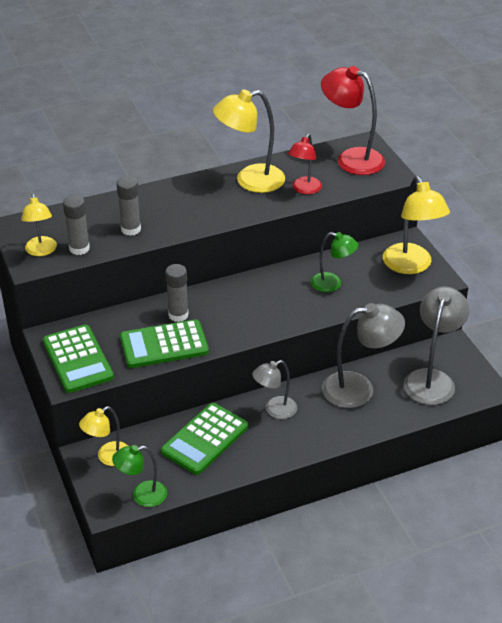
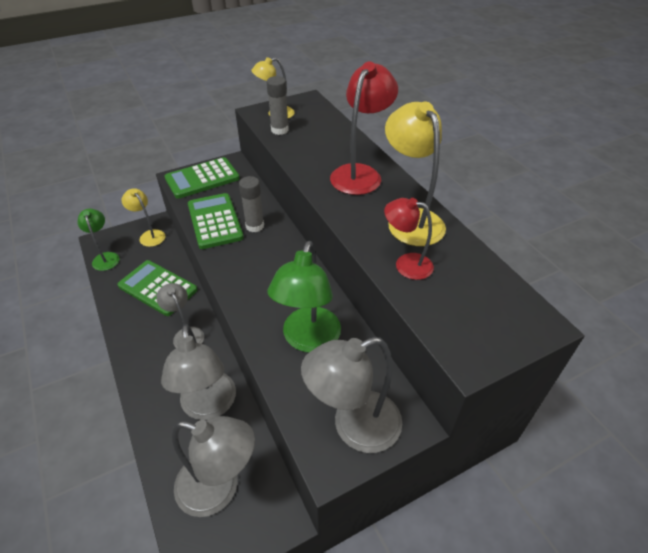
camera: 85 degrees right, 5 degrees up
grey glue stick [116,176,141,236] -> none
green lamp [311,232,358,292] -> green lamp [267,241,341,352], size x1.65
red lamp [321,66,385,175] -> red lamp moved to [330,62,398,195]
yellow lamp [383,176,450,274] -> grey lamp [301,337,402,453]

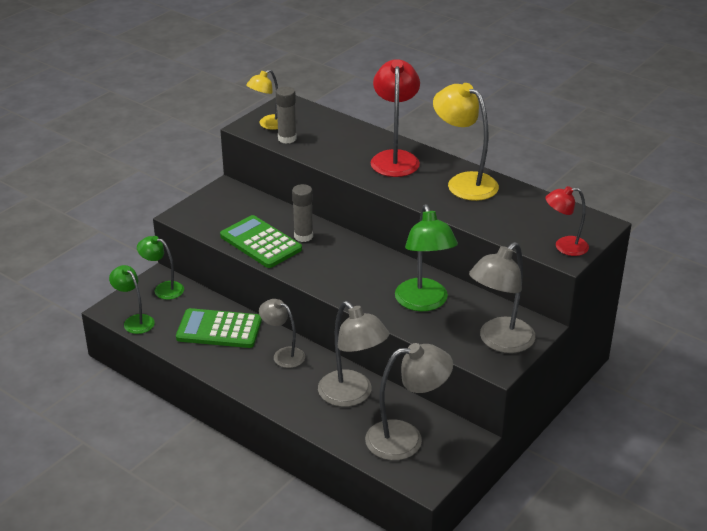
camera: 25 degrees left, 10 degrees down
yellow lamp [122,188,165,247] -> green lamp [137,236,184,300]
green calculator [165,157,240,199] -> none
red lamp [384,198,434,280] -> red lamp moved to [546,186,589,256]

